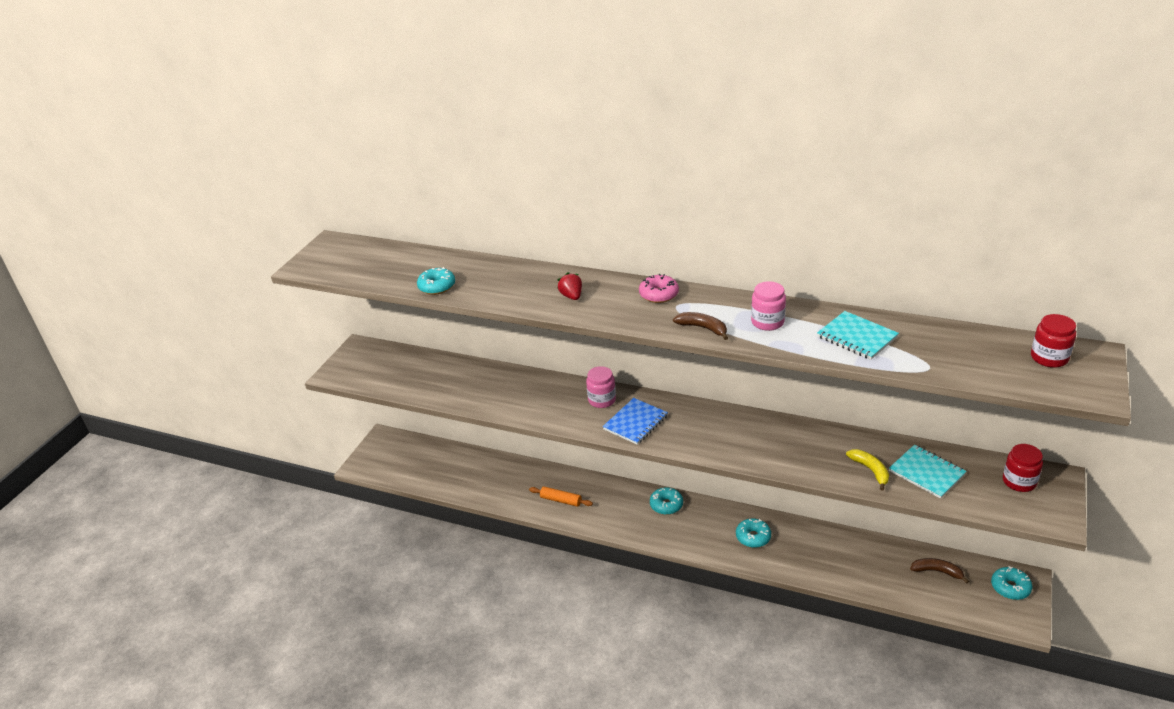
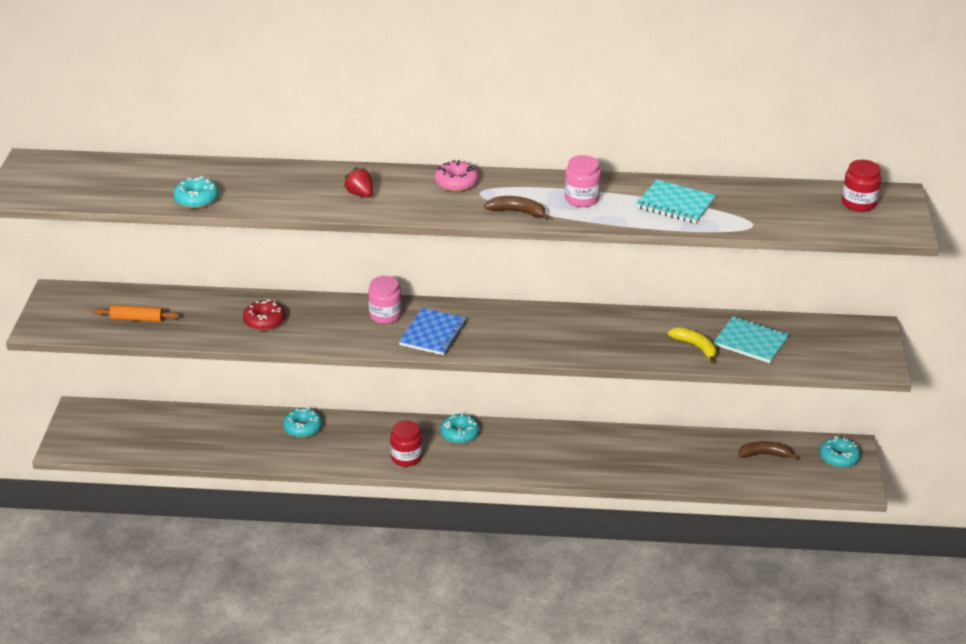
camera: 20 degrees left, 0 degrees up
orange rolling pin [529,487,593,507] -> orange rolling pin moved to [94,305,179,322]
turquoise donut [736,519,771,548] -> turquoise donut moved to [283,407,322,438]
red jar [1003,444,1043,492] -> red jar moved to [390,420,422,467]
none -> red donut [243,299,285,331]

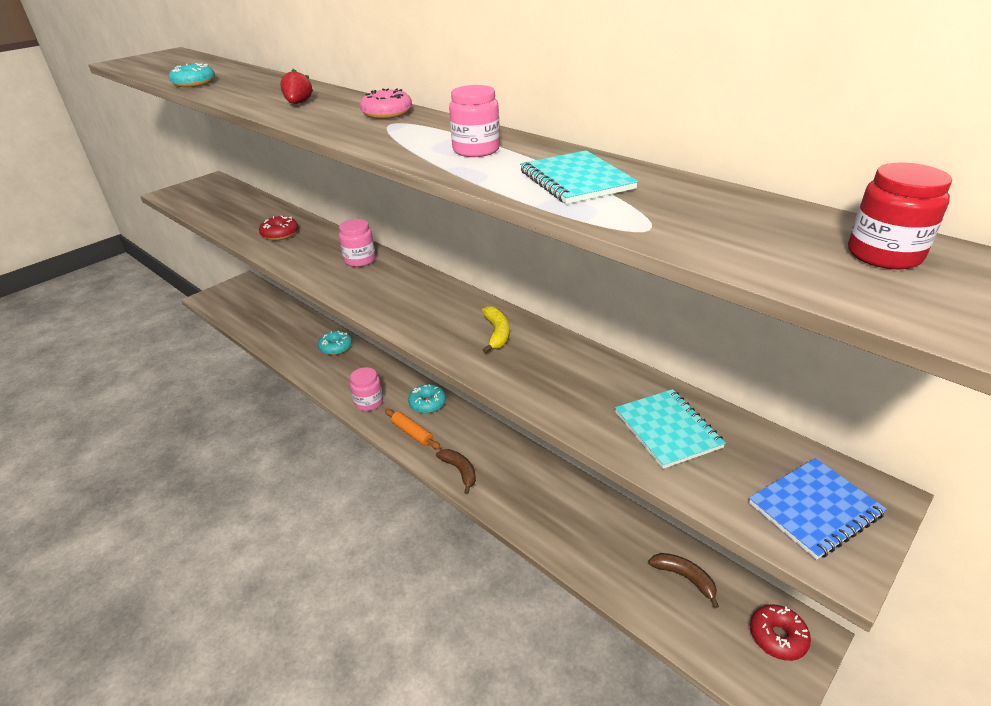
camera: 40 degrees right, 0 degrees up
orange rolling pin [94,305,179,322] -> orange rolling pin moved to [385,409,441,449]
red jar [390,420,422,467] -> pink jar [350,367,383,411]
blue notebook [399,308,466,355] -> blue notebook moved to [749,458,887,560]
brown banana [484,196,549,221] -> brown banana moved to [436,449,476,494]
yellow banana [668,327,717,364] -> yellow banana moved to [482,306,510,353]
turquoise donut [820,436,860,468] -> red donut [750,605,811,661]

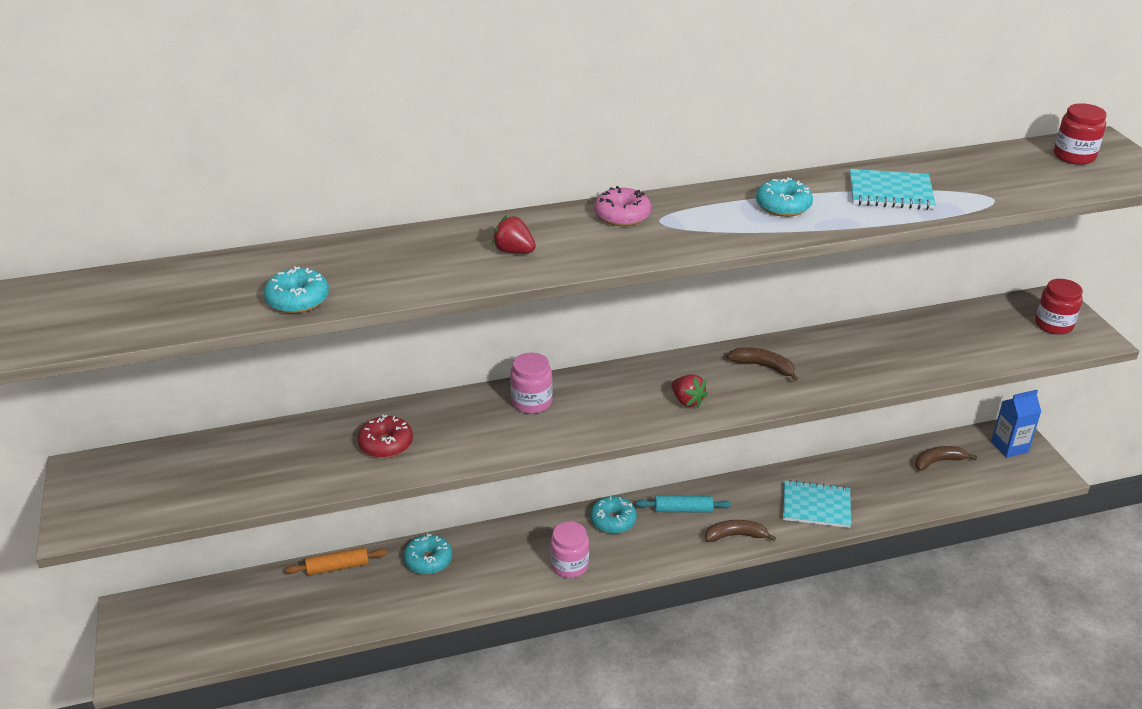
camera: 60 degrees left, 0 degrees up
orange rolling pin [385,409,441,449] -> orange rolling pin moved to [285,547,388,575]
pink jar [449,85,500,157] -> turquoise donut [756,177,813,217]
yellow banana [482,306,510,353] -> brown banana [727,347,798,381]
turquoise notebook [615,389,726,469] -> turquoise notebook moved to [783,480,851,528]
blue notebook [749,458,887,560] -> red jar [1035,279,1083,335]
red donut [750,605,811,661] -> blue carton [991,390,1041,458]
none -> turquoise rolling pin [636,496,732,513]
none -> red strawberry [671,375,708,407]

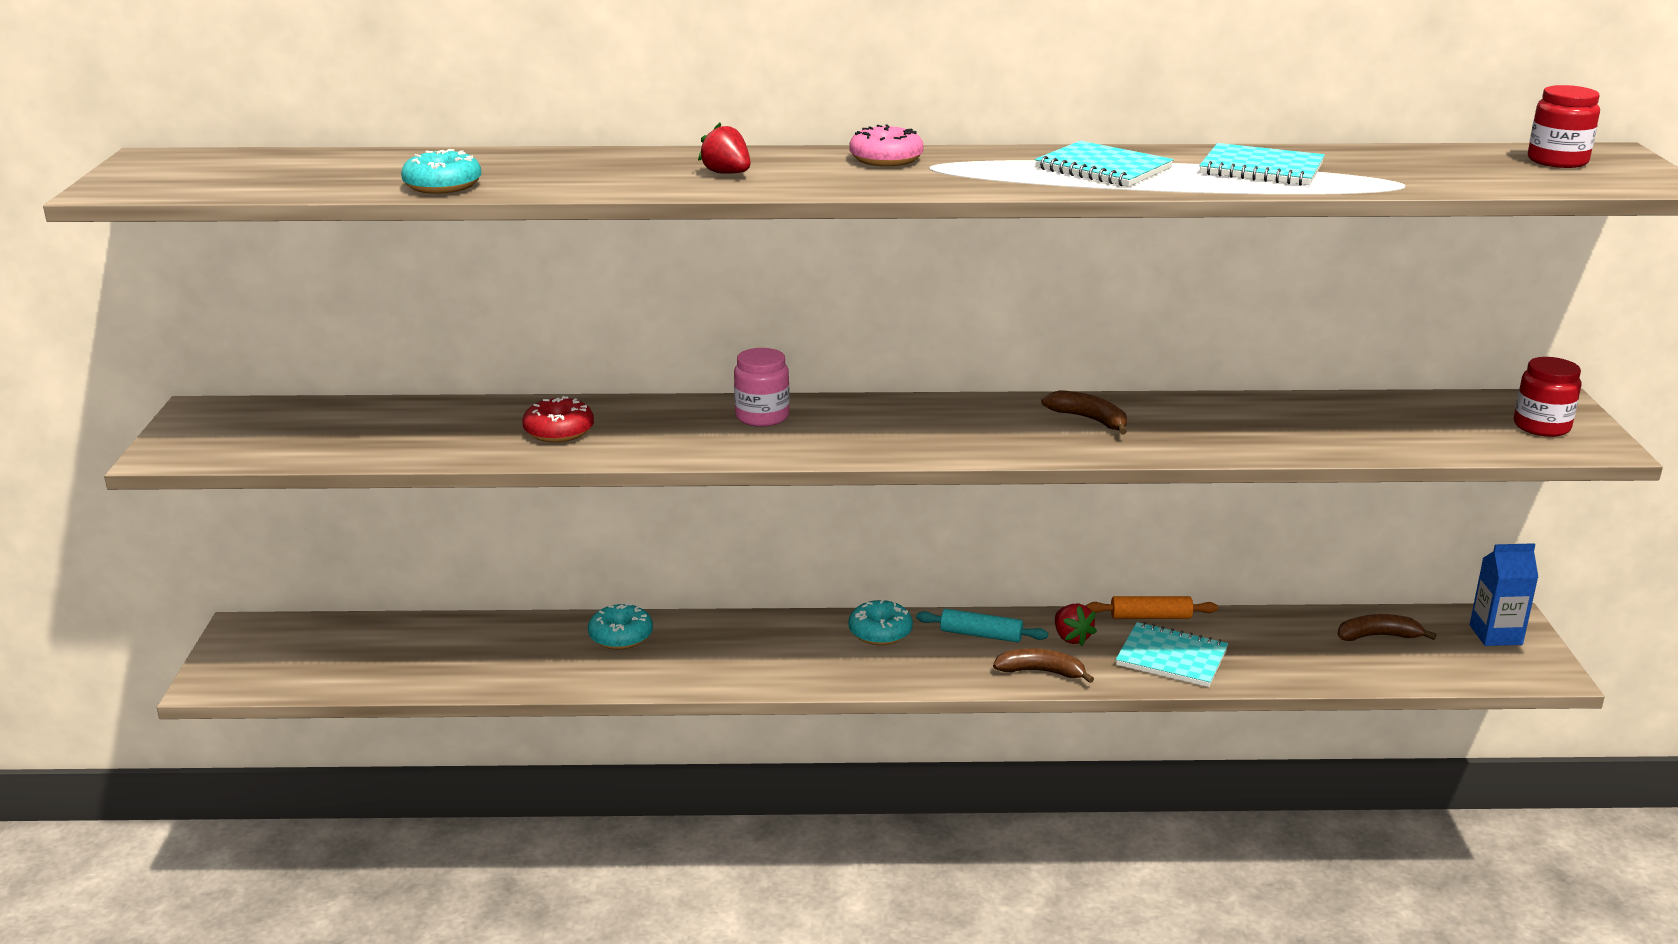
camera: 15 degrees right, 10 degrees down
orange rolling pin [285,547,388,575] -> orange rolling pin moved to [1086,596,1218,619]
pink jar [550,521,589,578] -> none
red strawberry [671,375,708,407] -> red strawberry moved to [1055,604,1097,646]
turquoise donut [756,177,813,217] -> turquoise notebook [1035,141,1174,187]

